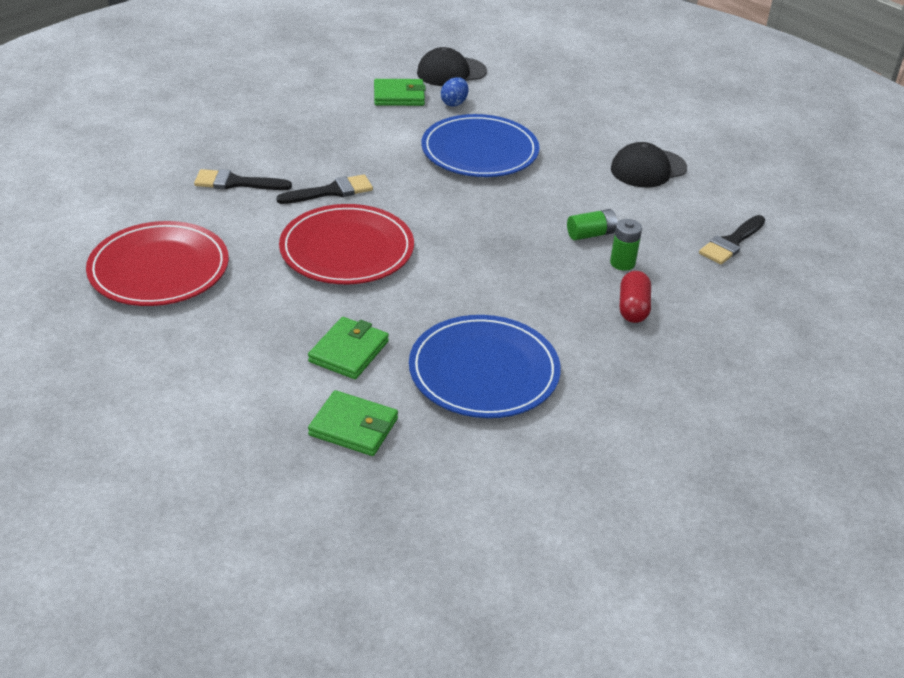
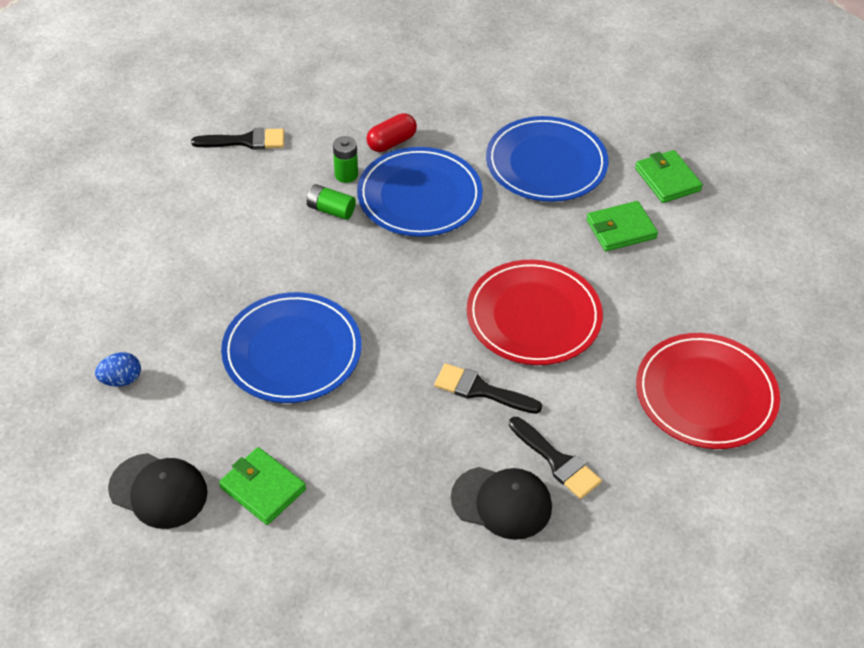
camera: 135 degrees left, 10 degrees up
blue egg [441,77,469,107] -> blue egg moved to [95,352,141,387]
black cap [611,142,687,188] -> black cap moved to [451,467,552,540]
none -> blue plate [357,147,483,237]

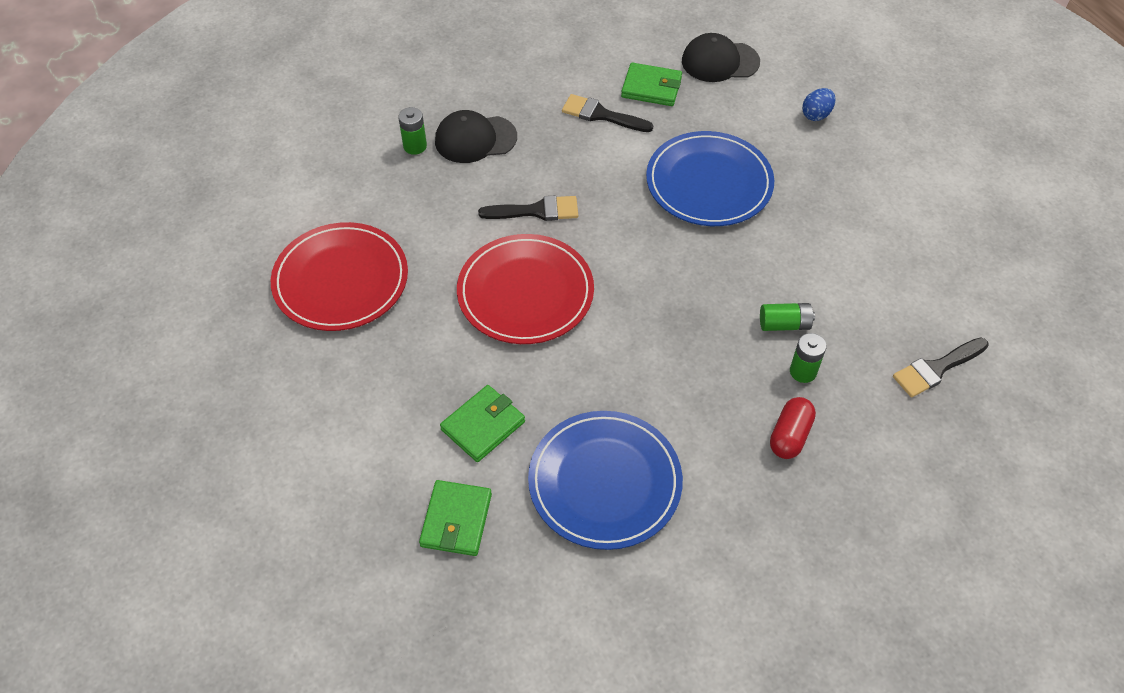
camera: 155 degrees right, 5 degrees up
blue plate [357,147,483,237] -> none
black brush [509,417,602,499] -> black brush moved to [562,94,653,132]
green wallet [635,150,703,203] -> green wallet turned 60 degrees clockwise [419,480,492,556]
none -> green battery [398,107,427,155]

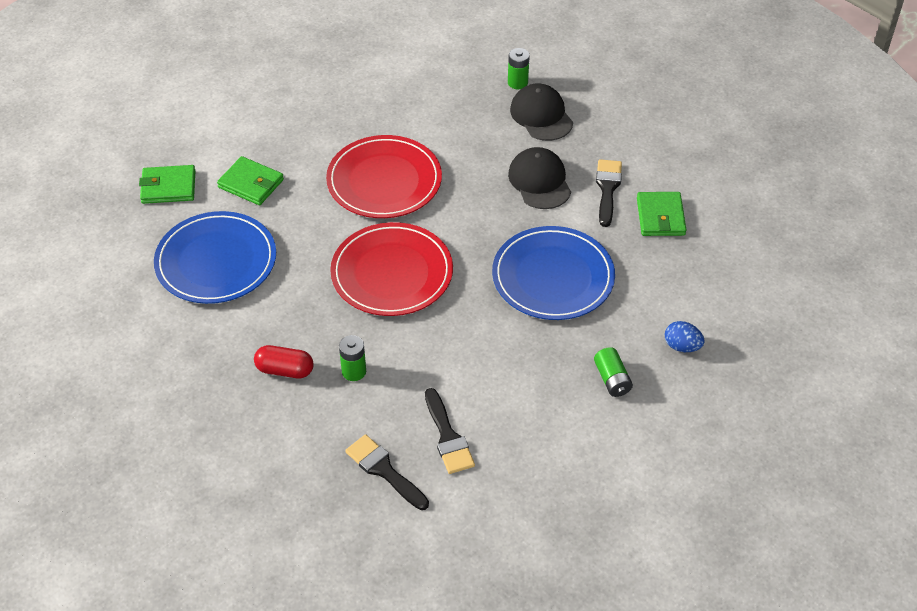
camera: 75 degrees right, 5 degrees down
red plate [271,222,408,331] -> red plate moved to [330,222,453,316]
black brush [478,196,578,221] -> black brush moved to [425,388,475,474]
black cap [682,33,760,82] -> black cap moved to [508,147,571,209]
green battery [760,303,815,331] -> green battery moved to [594,347,633,397]

